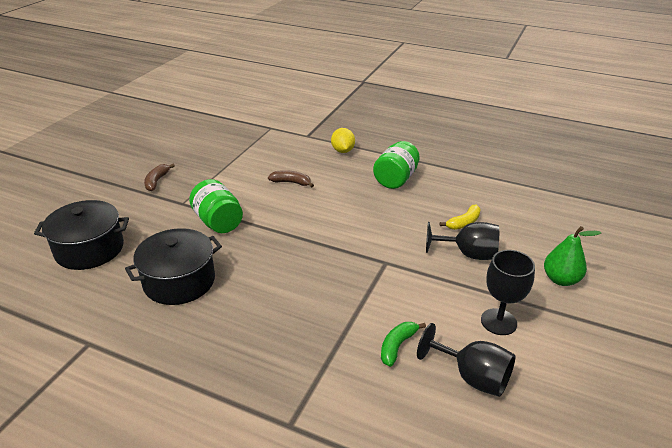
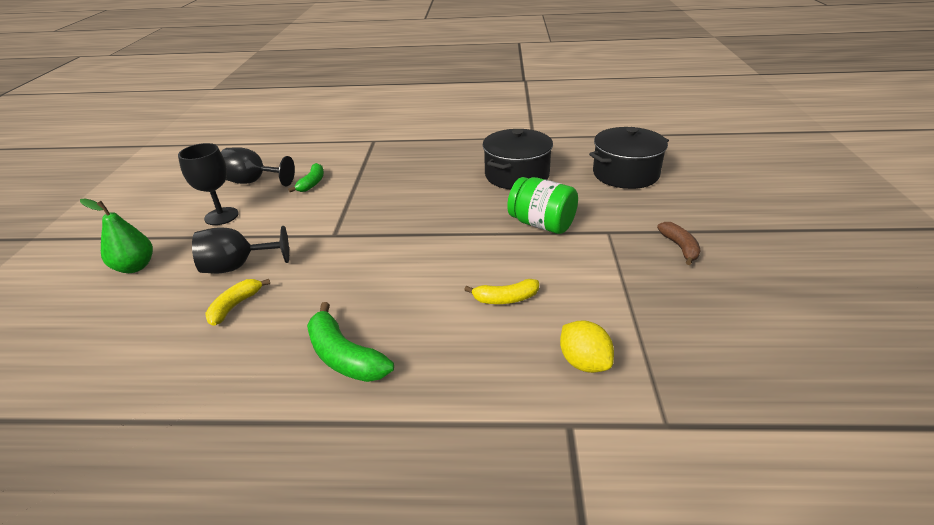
camera: 160 degrees right, 0 degrees up
brown banana [268,170,314,187] -> yellow banana [464,279,539,304]
yellow lemon [331,128,355,153] -> yellow lemon moved to [560,320,614,373]
green jar [373,141,420,189] -> green banana [307,302,394,382]

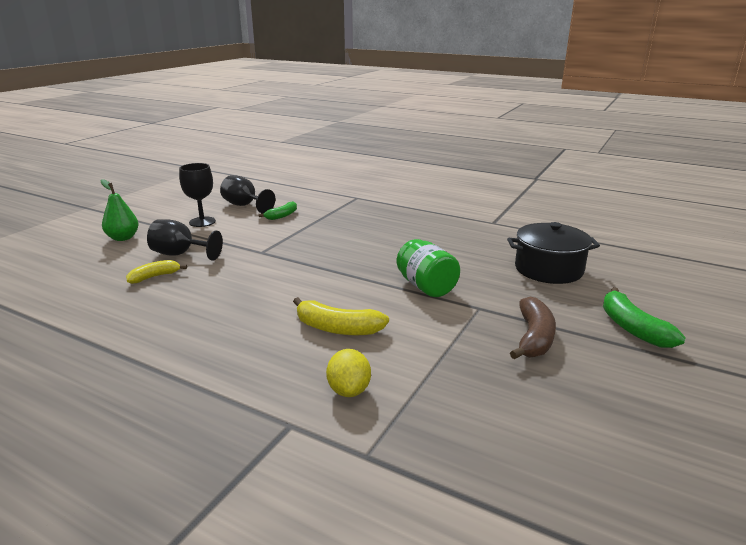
camera: 25 degrees right, 10 degrees down
green banana [307,302,394,382] -> green banana moved to [603,287,685,348]
yellow banana [464,279,539,304] -> yellow banana [293,297,389,335], size x1.53
black pot [482,129,553,189] -> none
brown banana [657,222,701,265] -> brown banana [510,296,556,359], size x1.53

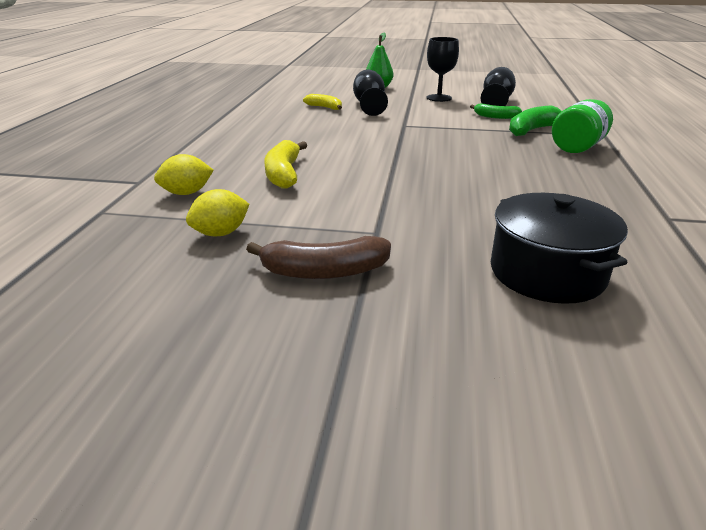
camera: 70 degrees right, 5 degrees up
green jar [397,239,460,297] -> green jar moved to [552,99,613,153]
green banana [603,287,685,348] -> green banana moved to [509,105,562,136]
none -> yellow lemon [186,189,249,236]

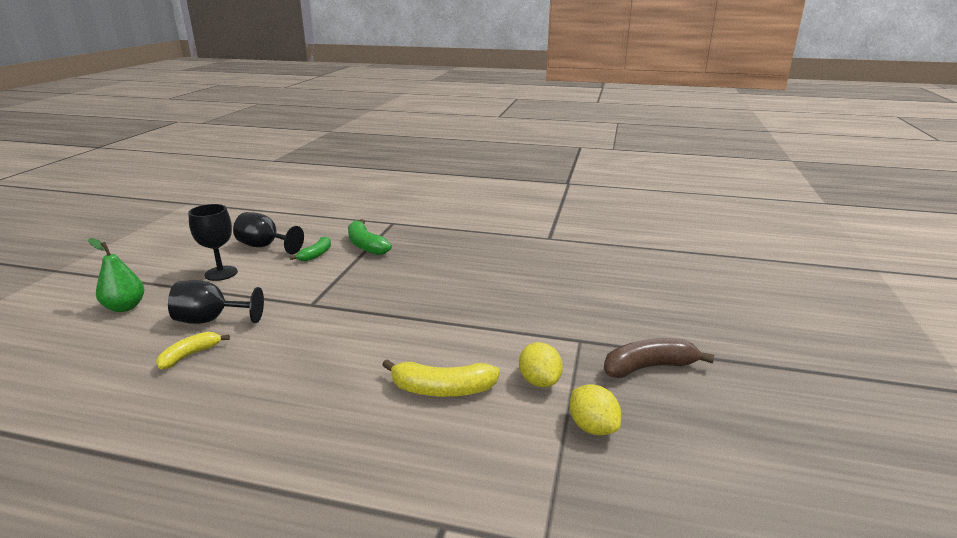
camera: 85 degrees left, 5 degrees down
yellow lemon [154,154,214,195] -> yellow lemon moved to [519,342,563,387]
brown banana [246,236,391,279] -> brown banana turned 105 degrees counterclockwise [604,338,714,378]
black pot [491,193,628,304] -> none
green jar [552,99,613,153] -> none

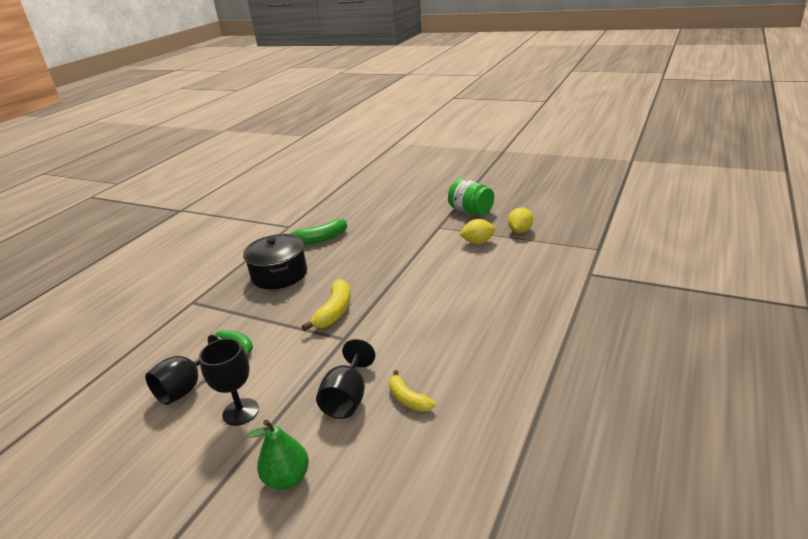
camera: 75 degrees left, 5 degrees up
green banana [348,219,392,255] -> green banana moved to [290,219,347,245]
yellow banana [382,359,500,397] -> yellow banana moved to [302,279,351,331]
yellow lemon [569,384,621,435] -> yellow lemon turned 45 degrees counterclockwise [508,207,533,233]
brown banana [604,338,714,378] -> green jar [448,178,494,215]
none -> black pot [243,234,307,289]

